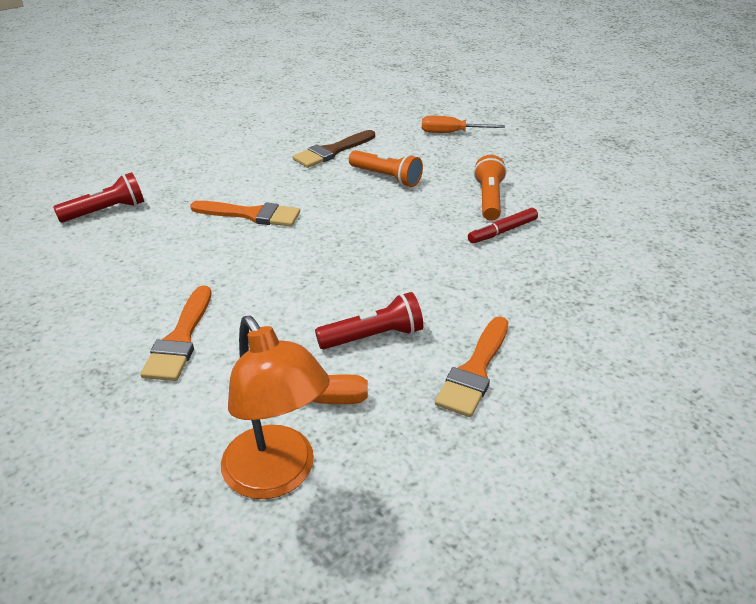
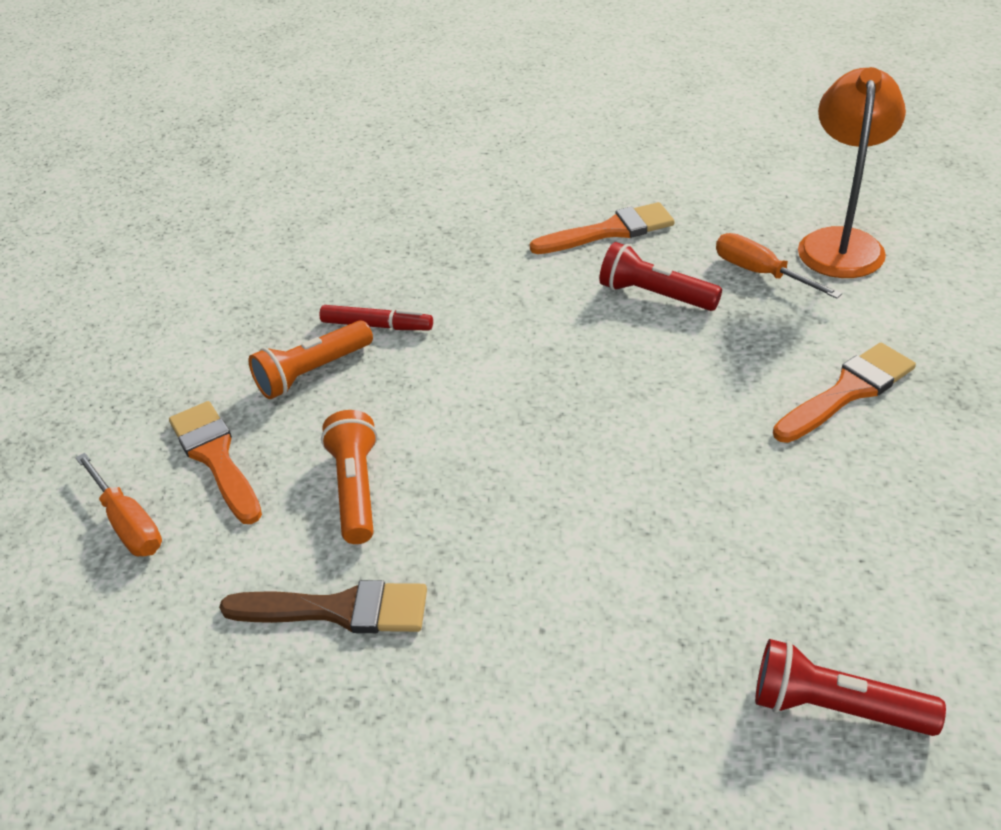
camera: 130 degrees left, 5 degrees up
orange brush [190,201,300,227] -> orange brush moved to [169,401,262,524]

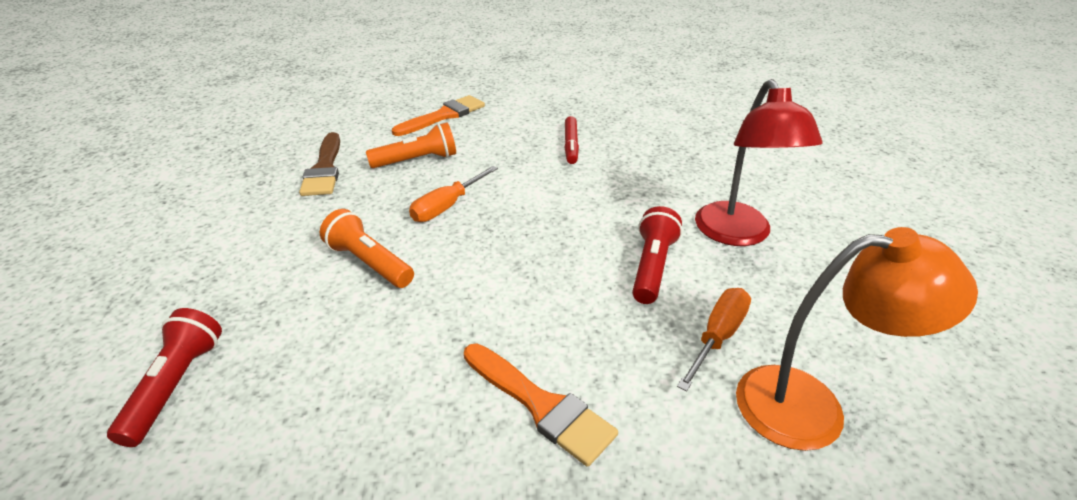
camera: 75 degrees right, 5 degrees down
orange screwdriver [75,453,162,556] -> orange screwdriver moved to [409,166,498,222]
orange flashlight [249,320,373,399] -> orange flashlight moved to [320,209,414,288]
orange brush [530,202,674,254] -> red lamp [695,79,823,246]

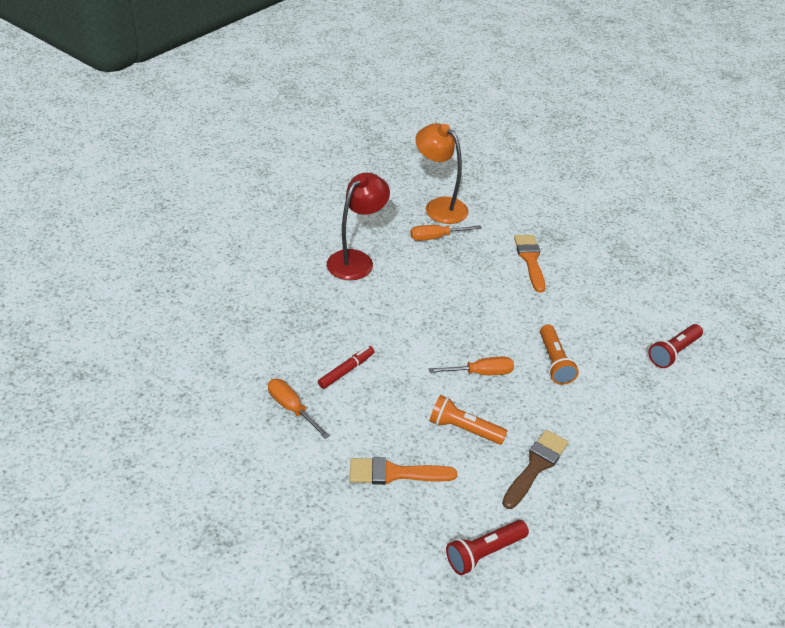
camera: 140 degrees left, 5 degrees up
red flashlight [632,206,682,304] -> red flashlight moved to [446,520,529,575]
none -> orange screwdriver [268,379,330,439]

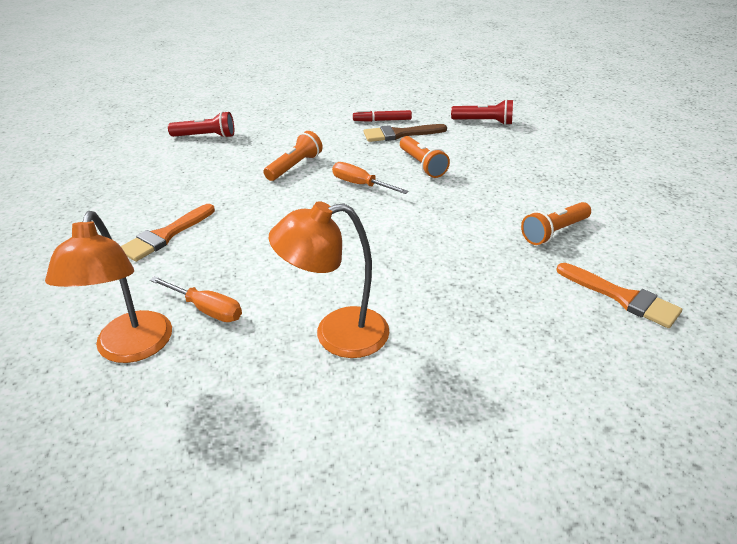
camera: 135 degrees left, 5 degrees down
orange screwdriver [268,379,330,439] -> orange flashlight [521,202,591,245]
red marker [318,346,375,389] -> red marker moved to [353,110,412,122]
red lamp [327,173,390,280] -> orange lamp [269,201,389,358]
orange brush [350,457,457,485] -> orange brush moved to [556,263,682,328]

